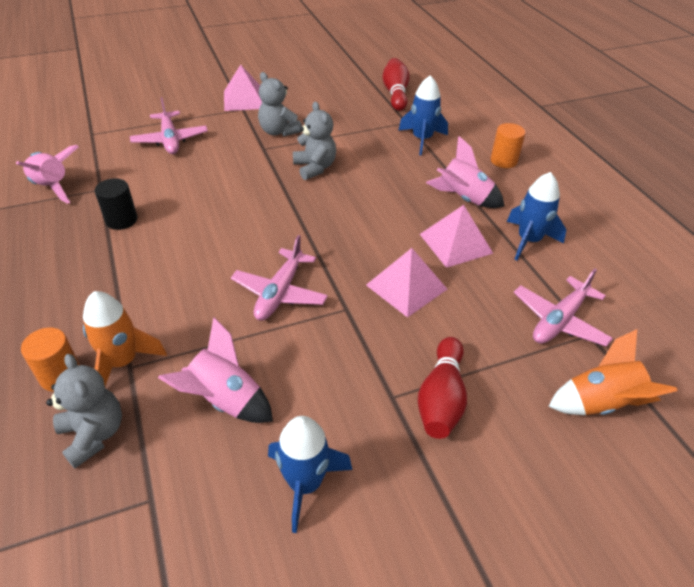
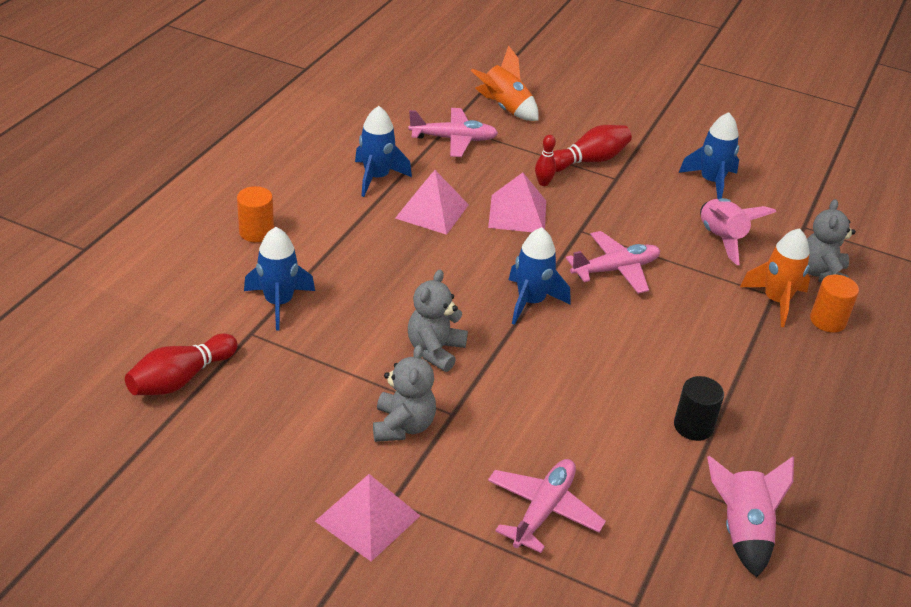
camera: 135 degrees left, 5 degrees down
pink rocket [426,136,504,208] -> none
none -> blue rocket [509,227,570,325]
none -> red bowling pin [535,135,556,186]

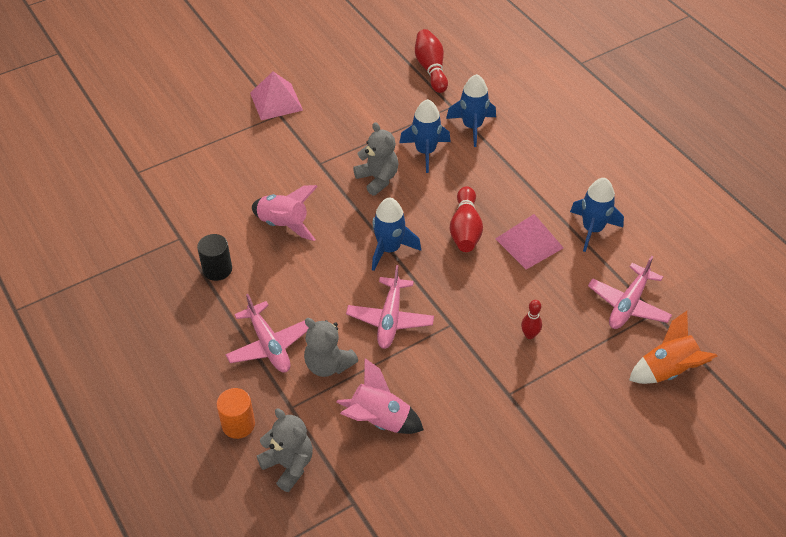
camera: 125 degrees right, 10 degrees up
orange cylinder [237,186,274,242] -> none
grey teddy bear [373,345,436,442] -> grey teddy bear moved to [304,318,358,377]
pink pyramid [488,173,546,232] -> none
pink plane [488,459,606,553] -> pink plane moved to [225,294,309,373]
red bowling pin [553,125,632,172] -> red bowling pin moved to [450,186,483,252]
blue rocket [679,112,739,199] -> blue rocket moved to [399,99,451,173]
pink rocket [707,456,794,578] -> pink rocket moved to [252,185,318,241]
orange rocket [740,228,810,327] -> none

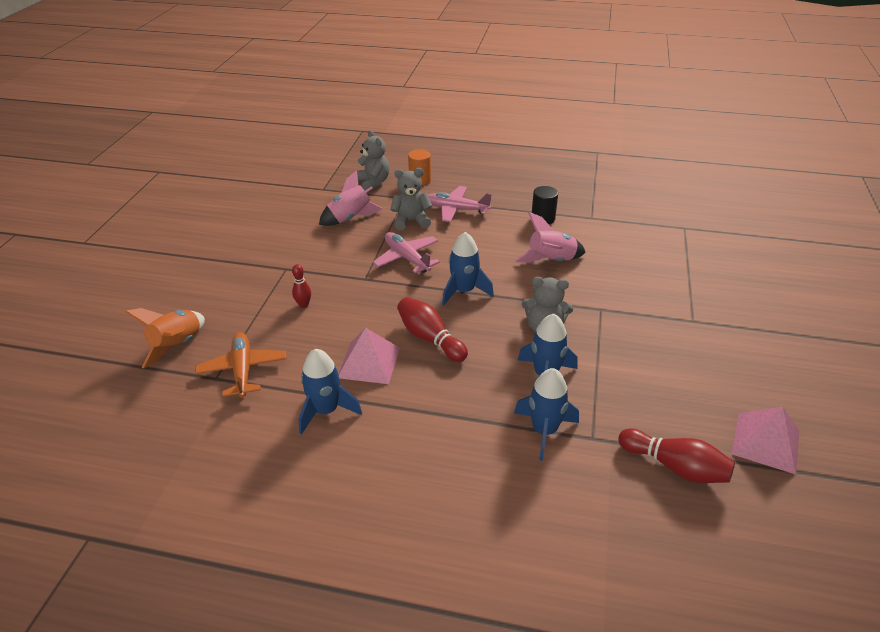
camera: 135 degrees right, 10 degrees down
pink pyramid [250,72,303,120] -> pink pyramid moved to [732,407,799,475]
grey teddy bear [257,409,313,492] -> grey teddy bear turned 120 degrees counterclockwise [357,130,389,190]
pink plane [588,256,672,329] -> orange plane [195,332,286,398]

